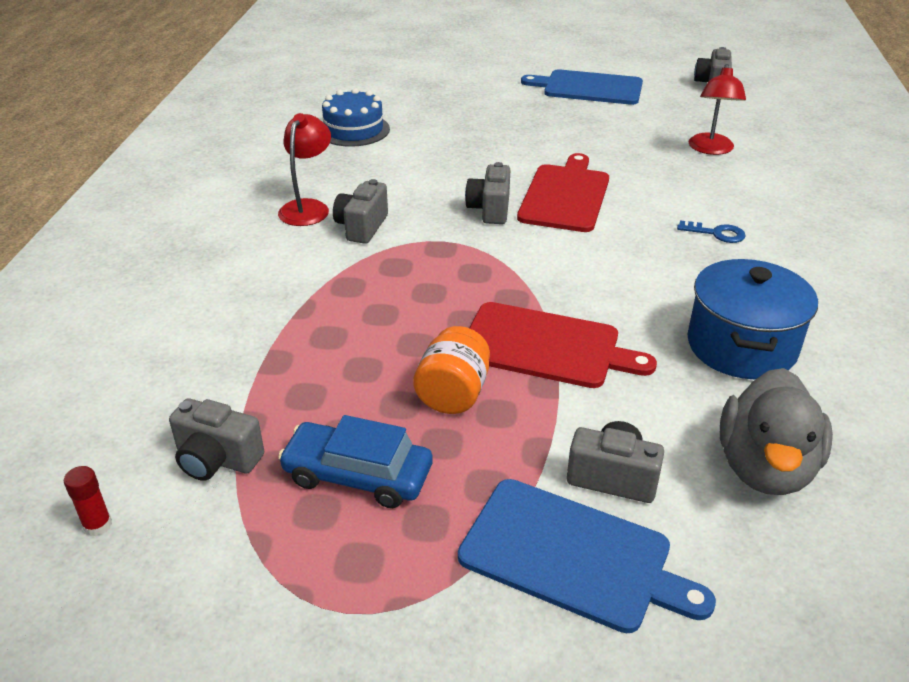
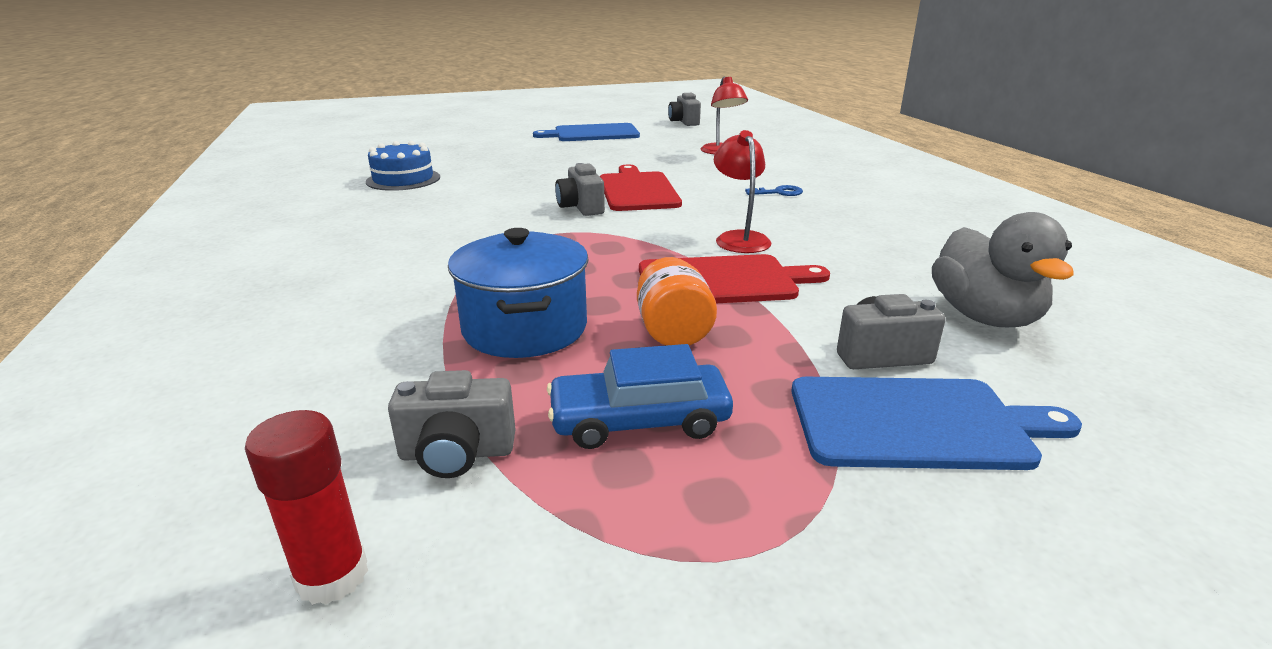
camera: 25 degrees left, 10 degrees down
red glue stick [64,466,112,536] -> red glue stick [245,410,368,605], size x1.63
red lamp [278,113,331,226] -> red lamp moved to [714,130,771,253]
grey camera [333,179,388,244] -> none
blue pot [688,259,818,379] -> blue pot moved to [448,228,588,358]

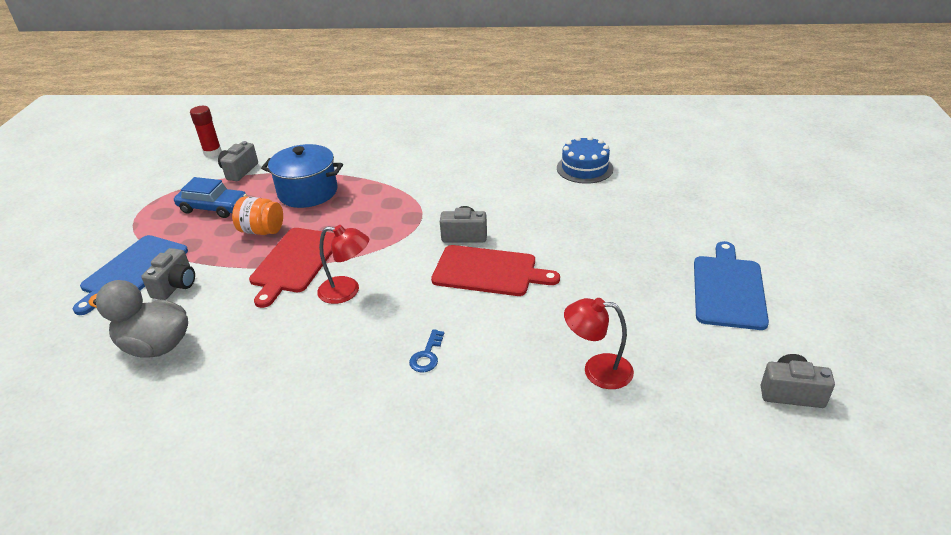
camera: 115 degrees right, 10 degrees up
blue car [547,344,733,449] -> blue car turned 90 degrees clockwise [174,177,247,218]

